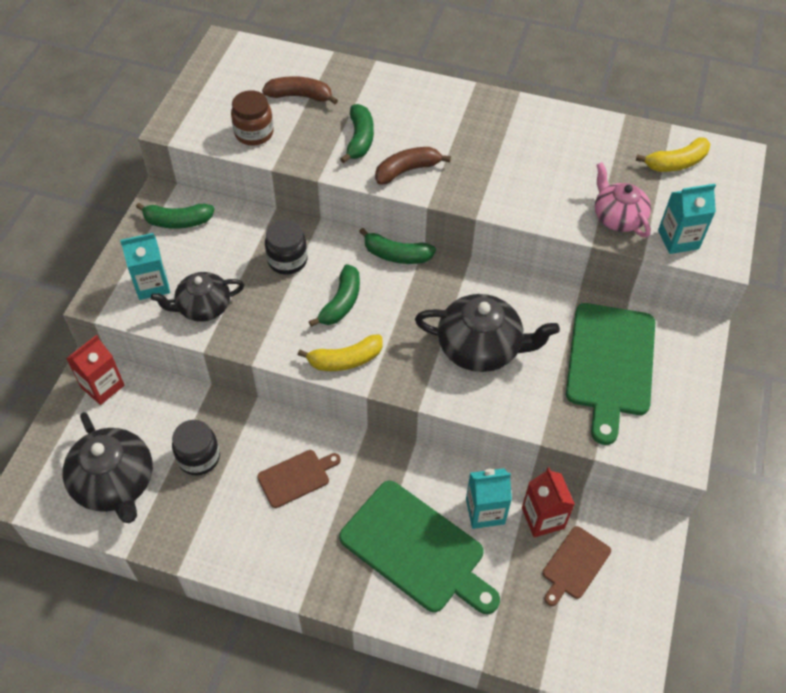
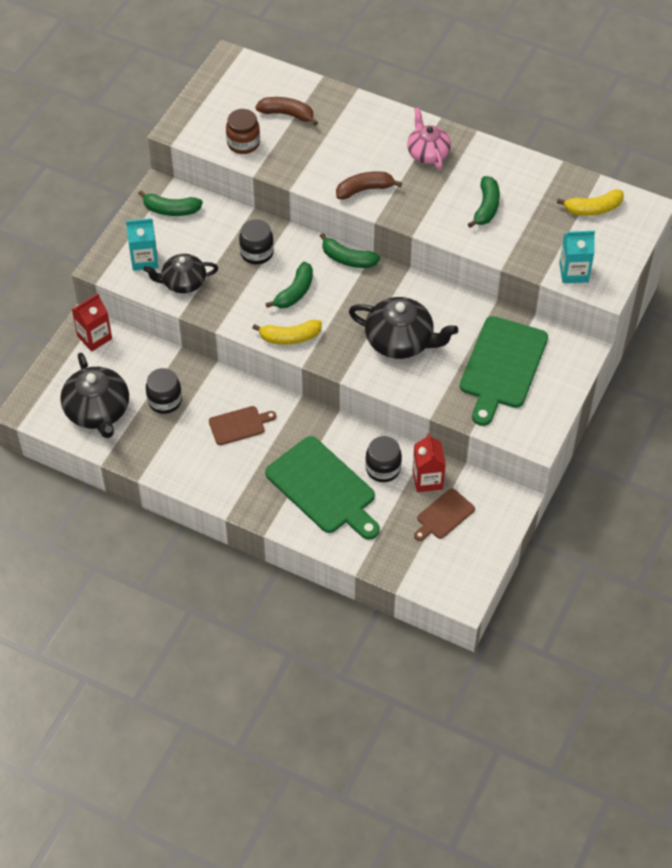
camera: 10 degrees right, 0 degrees up
green banana [340,104,374,163] -> green banana moved to [468,176,500,228]
turquoise carton [466,468,512,529] -> black jar [365,436,402,482]
pink teapot [595,162,651,238] -> pink teapot moved to [407,108,451,169]

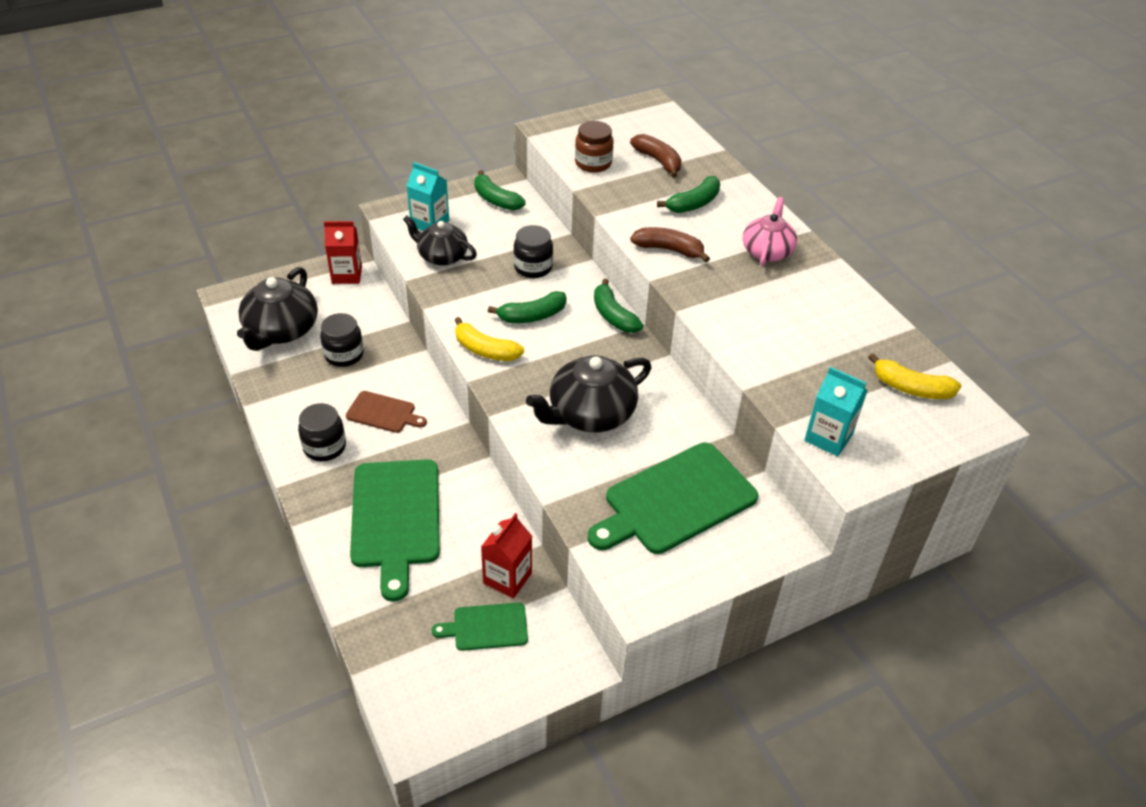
camera: 35 degrees right, 10 degrees down
black teapot [349,297,458,359] -> black teapot turned 90 degrees clockwise [526,355,651,432]
black jar [365,436,402,482] -> black jar moved to [298,403,346,461]
brown cutting board [414,488,475,541] -> green cutting board [432,602,528,651]
green banana [468,176,500,228] -> green banana moved to [657,176,720,213]

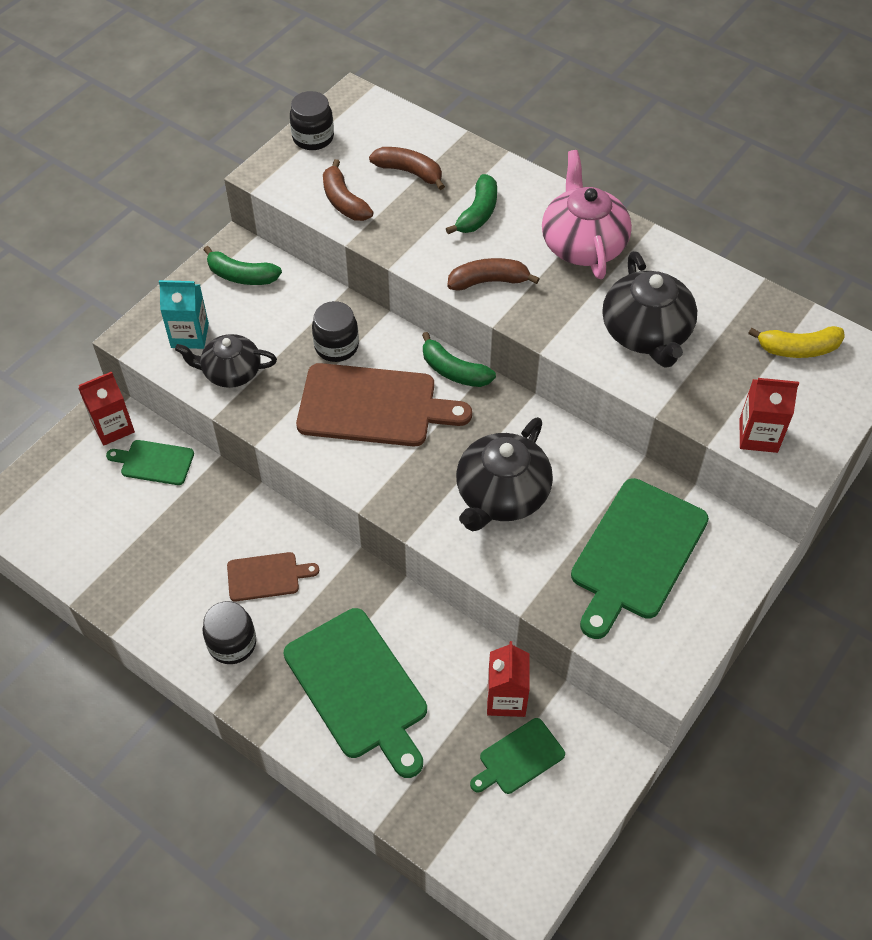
camera: 25 degrees left, 10 degrees up
black teapot [237,267,318,351] -> black teapot moved to [602,251,697,368]
black jar [320,313,364,367] -> black jar moved to [290,91,334,150]
yellow banana [455,317,524,361] -> none
green banana [488,291,567,323] -> brown cutting board [296,363,472,447]
brown jar [575,121,614,173] -> brown banana [323,159,374,221]
pink teapot [743,197,797,266] -> pink teapot [542,150,632,279], size x1.50
turquoise carton [804,367,868,456] -> red carton [740,378,799,453]
none -> green cutting board [106,440,194,485]

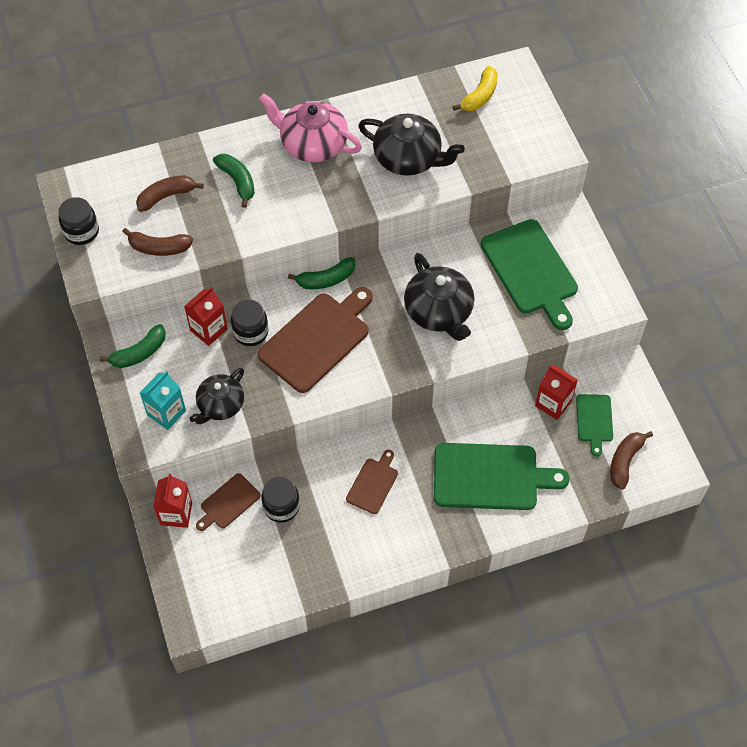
camera: 55 degrees left, 5 degrees up
green cutting board [106,440,194,485] -> brown cutting board [196,473,261,531]
black jar [203,601,256,664] -> black jar moved to [261,477,300,522]
brown banana [447,258,540,291] -> brown banana moved to [610,431,653,490]
red carton [740,378,799,453] -> red carton moved to [184,287,228,346]

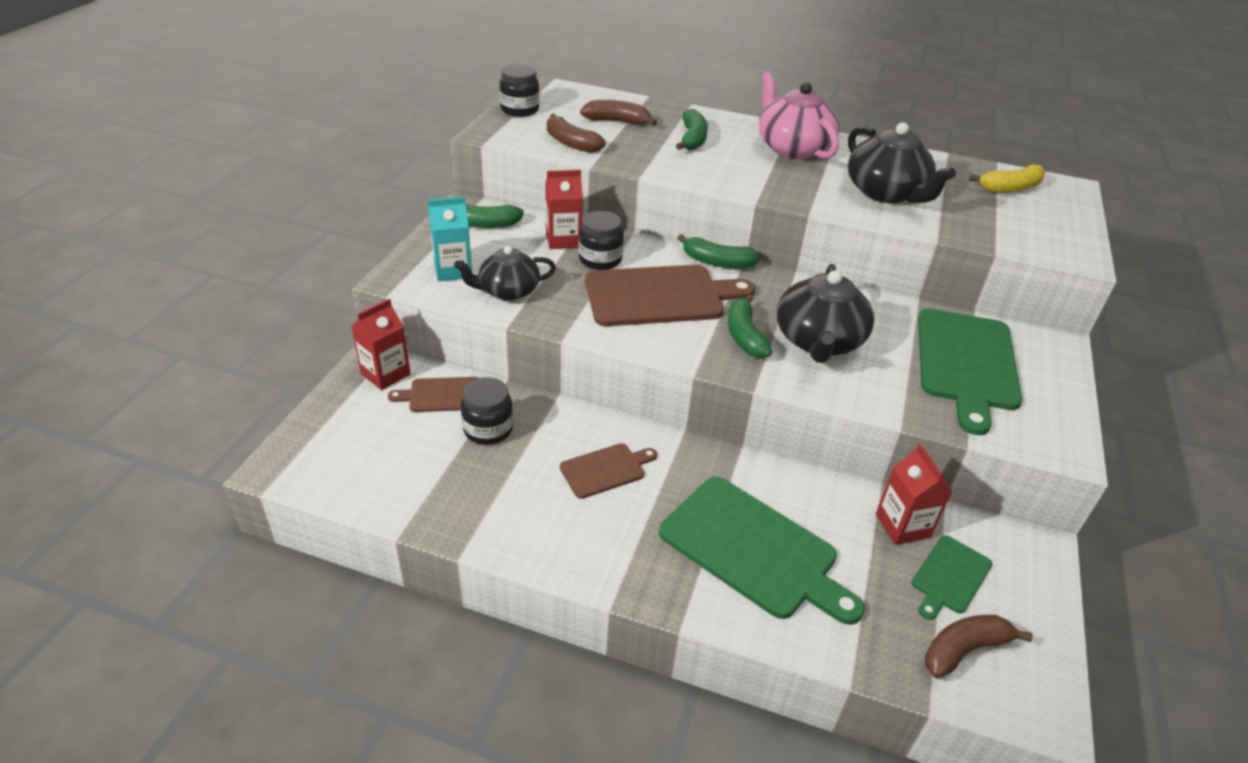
camera: 35 degrees right, 20 degrees down
none -> green banana [728,294,772,359]

